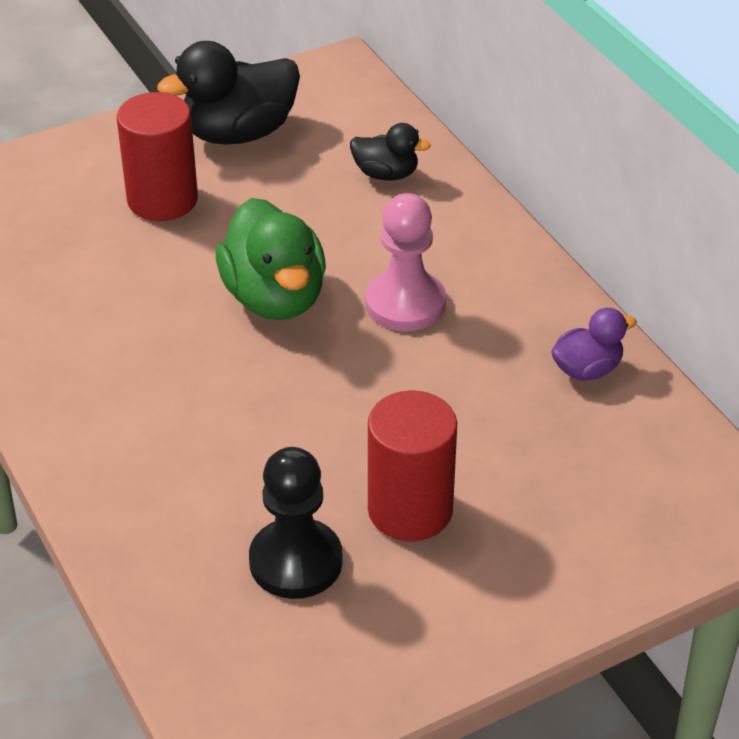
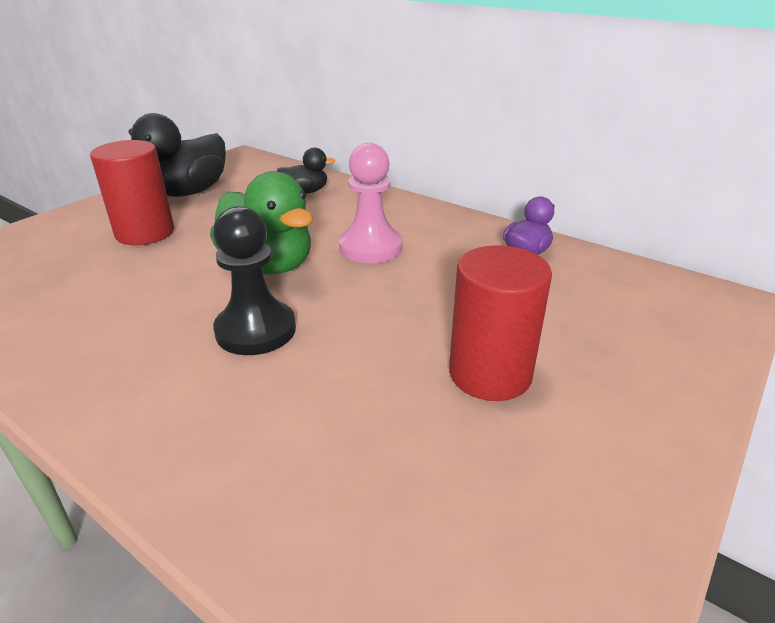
camera: 25 degrees left, 10 degrees down
black pawn [249,447,343,599] -> black pawn moved to [213,206,296,355]

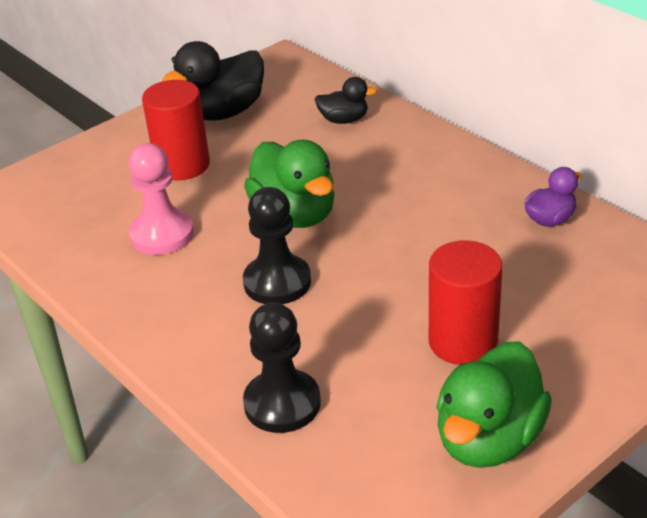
camera: 15 degrees right, 5 degrees up
pink pawn [339,143,402,263] -> pink pawn moved to [128,143,194,255]
none -> black pawn [243,303,321,433]
none -> green duck [436,341,552,468]

